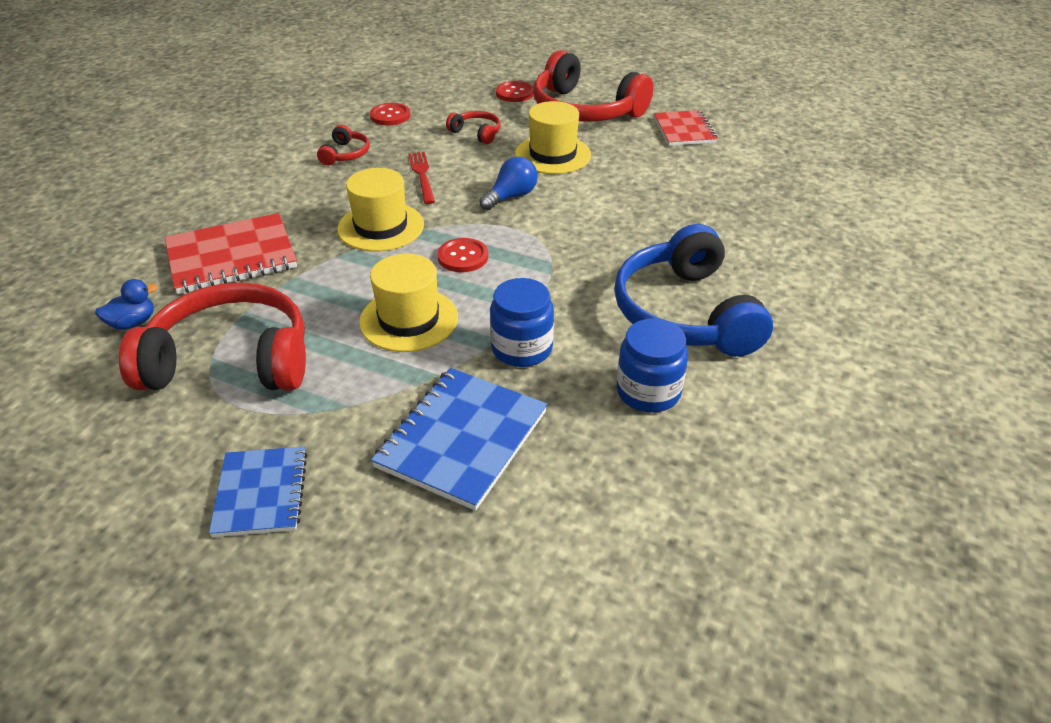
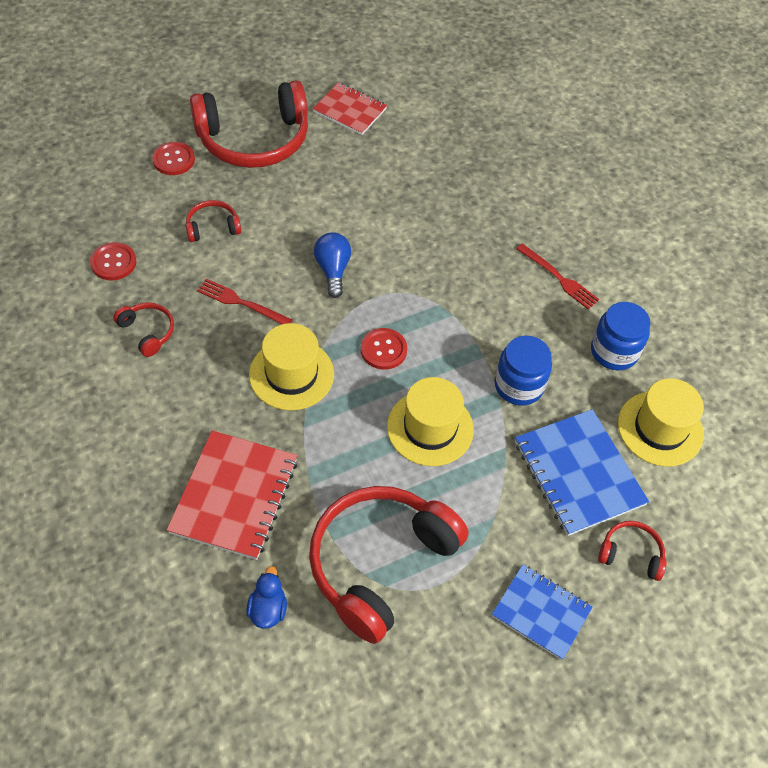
camera: 55 degrees left, 15 degrees up
yellow hat [515,101,591,174] -> yellow hat moved to [618,379,704,466]
blue headphones [614,224,773,357] -> red fork [516,244,599,309]
none -> red headphones [598,521,667,581]

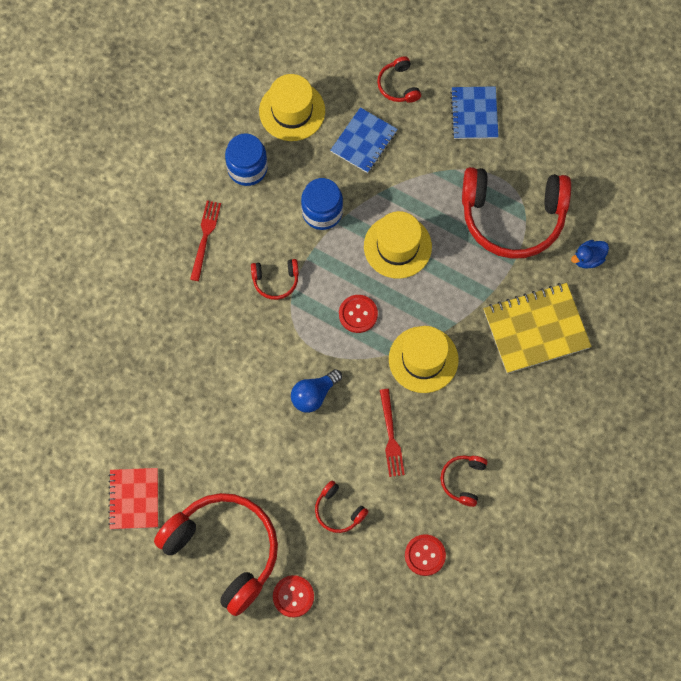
camera: 120 degrees left, 15 degrees up
red notebook [167,430,298,560] -> yellow notebook [484,283,592,374]
blue notebook [515,409,649,536] -> blue notebook [331,107,398,173], size x0.65
none -> red headphones [251,259,299,300]

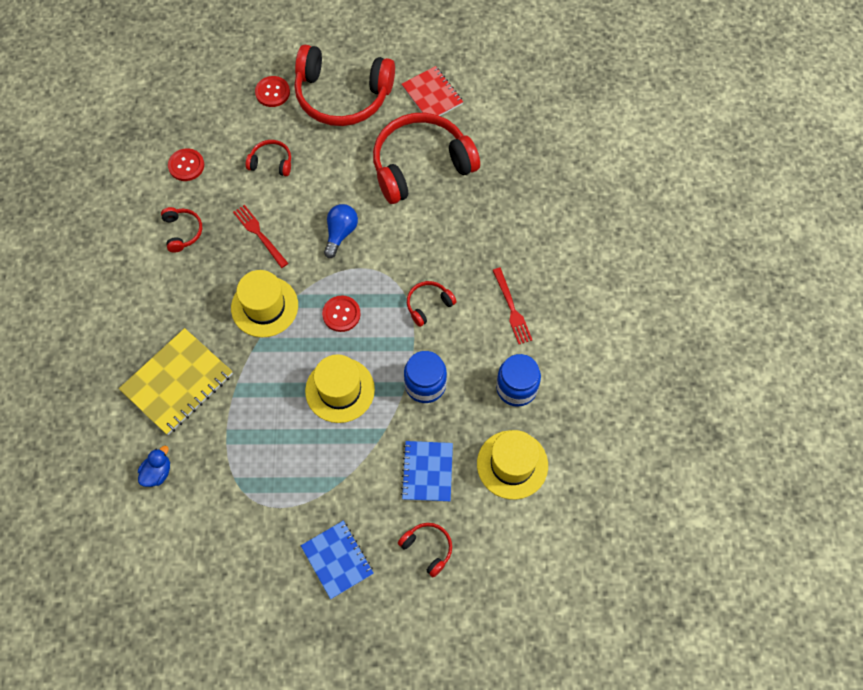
camera: 150 degrees right, 5 degrees down
red headphones [462,167,571,259] -> red headphones moved to [373,113,480,204]

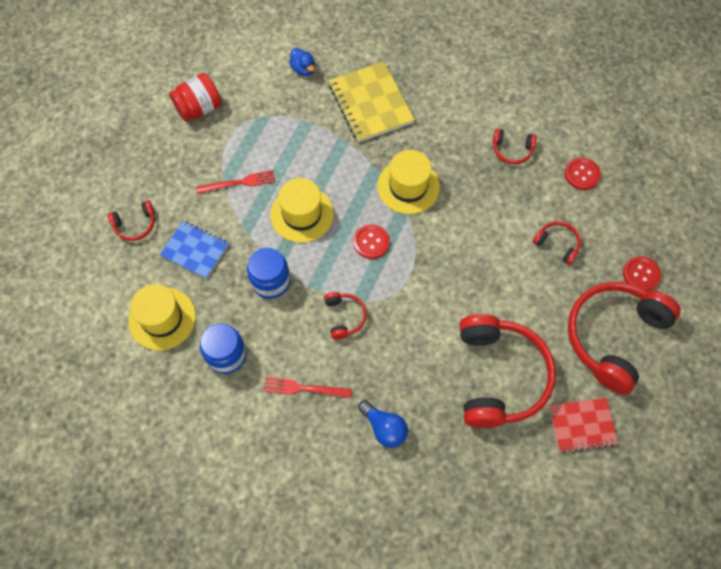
camera: 115 degrees right, 0 degrees up
red fork [233,205,288,268] -> red fork moved to [196,170,276,194]
red headphones [246,140,291,176] -> red headphones turned 90 degrees counterclockwise [533,221,581,265]
blue notebook [301,521,374,599] -> none
blue light bulb [324,204,358,258] -> blue light bulb moved to [358,400,408,448]
none -> red jar [169,73,222,122]

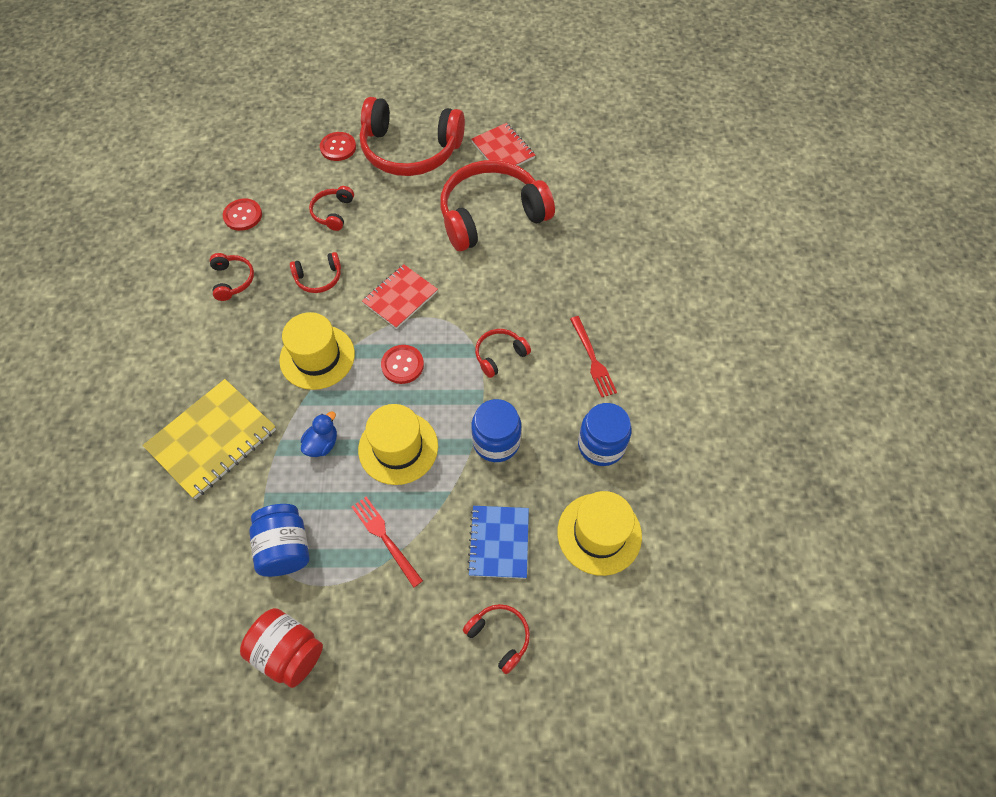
camera: 115 degrees left, 5 degrees down
blue duck [289,47,315,76] -> blue duck moved to [301,411,337,457]
blue light bulb [358,400,408,448] -> none
none -> blue jar [249,504,309,577]
none -> red headphones [290,252,341,293]
none -> red notebook [362,264,438,329]

